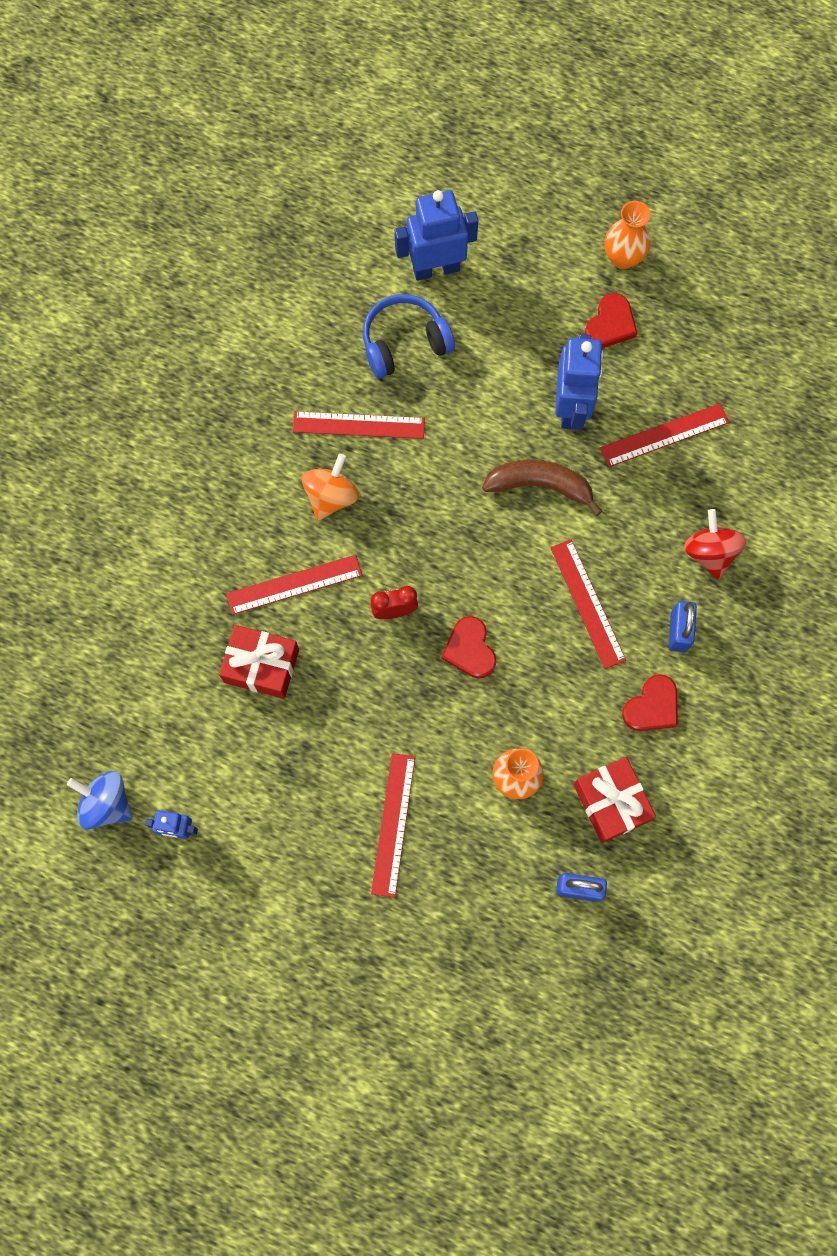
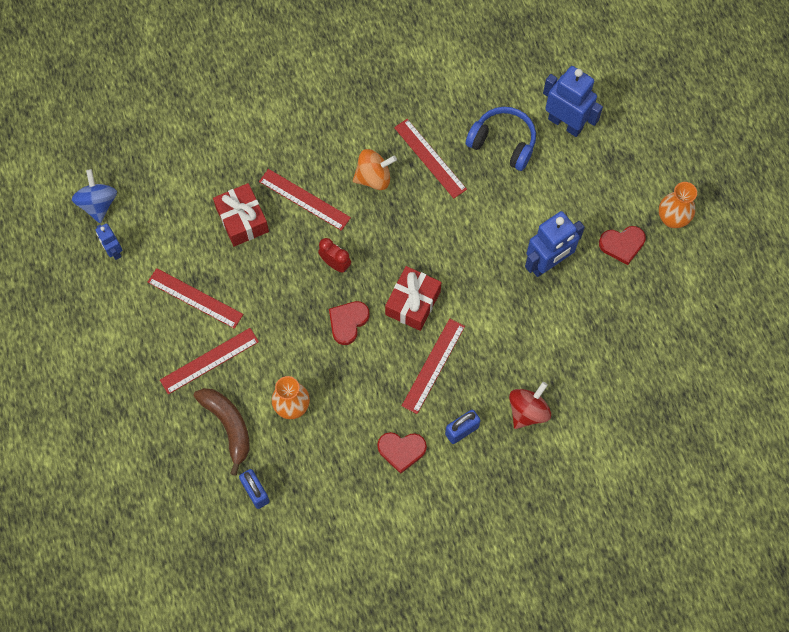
camera: 50 degrees right, 5 degrees down
brown banana [482,460,602,516] -> brown banana moved to [194,388,250,476]
red gift [573,757,656,843] -> red gift moved to [385,266,441,331]
red ruler [600,404,729,467] -> red ruler moved to [148,268,243,329]

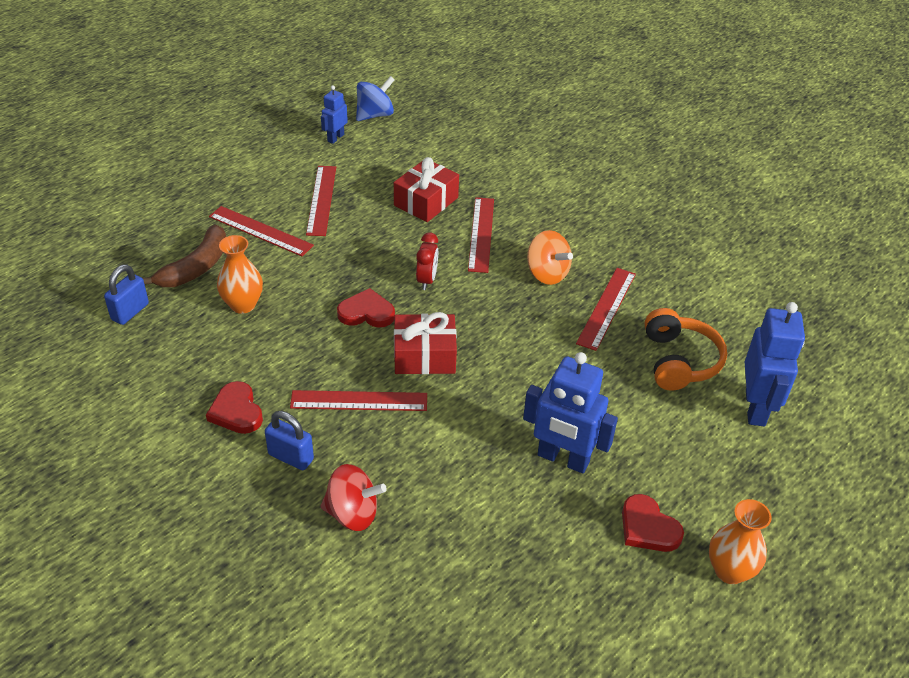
camera: 60 degrees right, 25 degrees down
blue headphones [466,107,536,171] -> orange headphones [645,308,727,391]

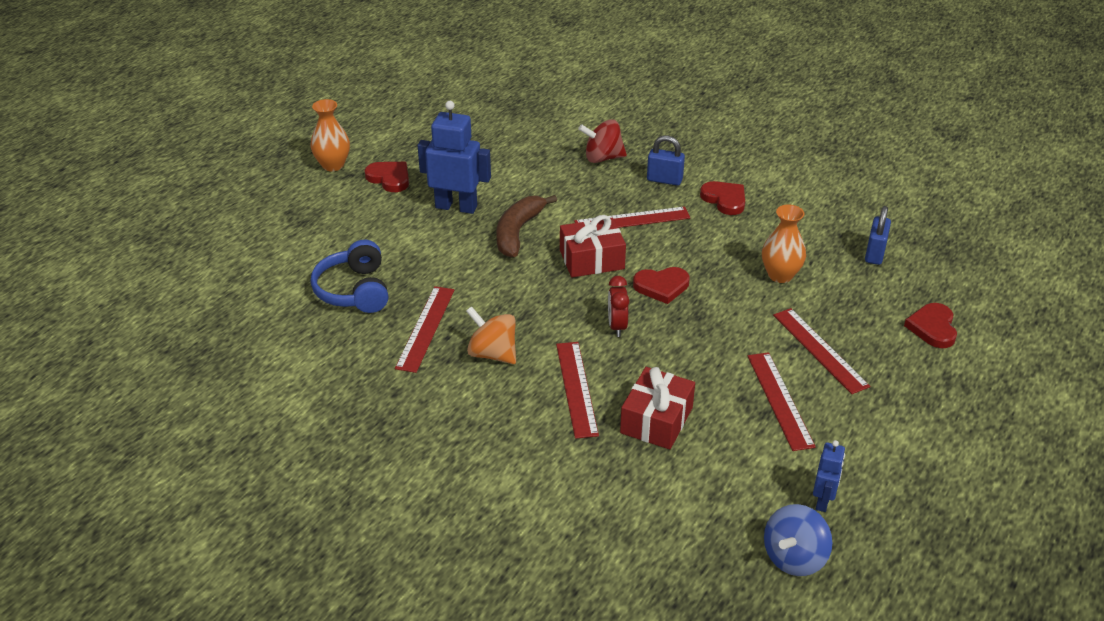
camera: 170 degrees right, 5 degrees down
brown banana [142,224,226,287] -> brown banana moved to [496,195,557,257]
red ruler [209,206,314,256] -> red ruler turned 45 degrees clockwise [773,308,870,394]
orange headphones [645,308,727,391] -> blue headphones [311,240,388,313]
blue robot [745,302,805,426] -> none
none -> red heart [904,303,957,348]

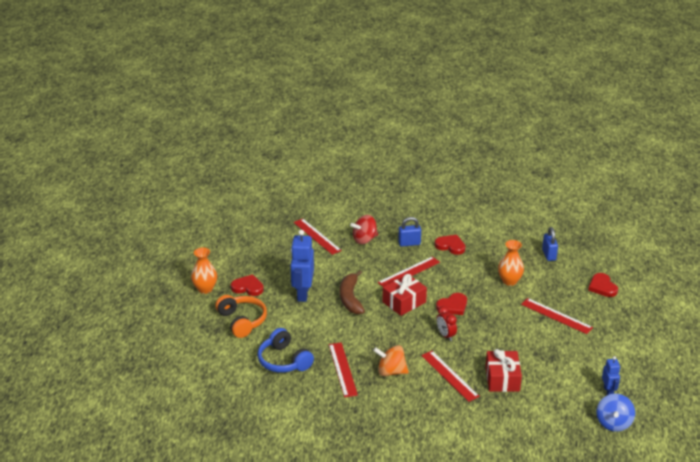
camera: 25 degrees left, 5 degrees down
blue robot [417,101,491,214] -> blue robot turned 75 degrees counterclockwise [291,230,314,302]
red ruler [748,352,816,451] -> red ruler moved to [293,218,342,255]
none -> orange headphones [215,295,267,338]

